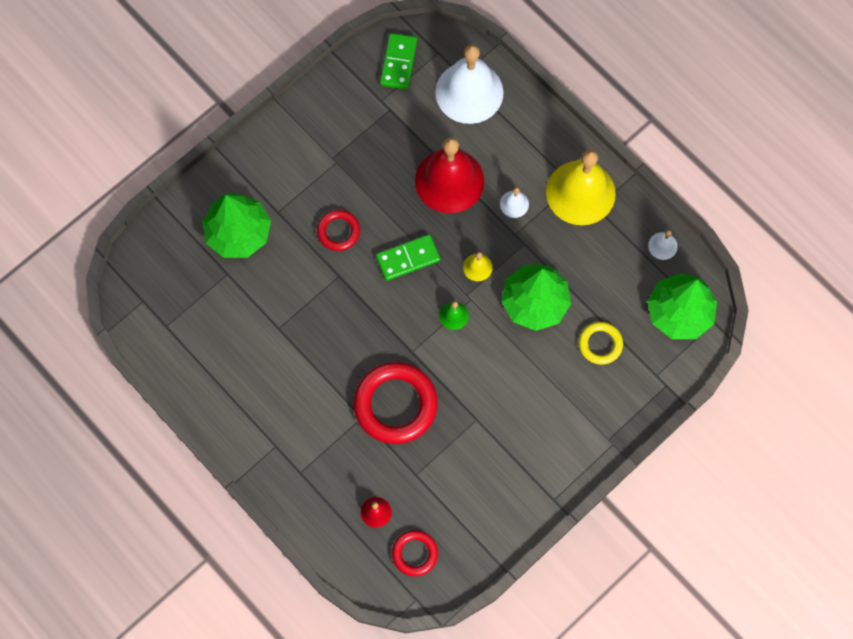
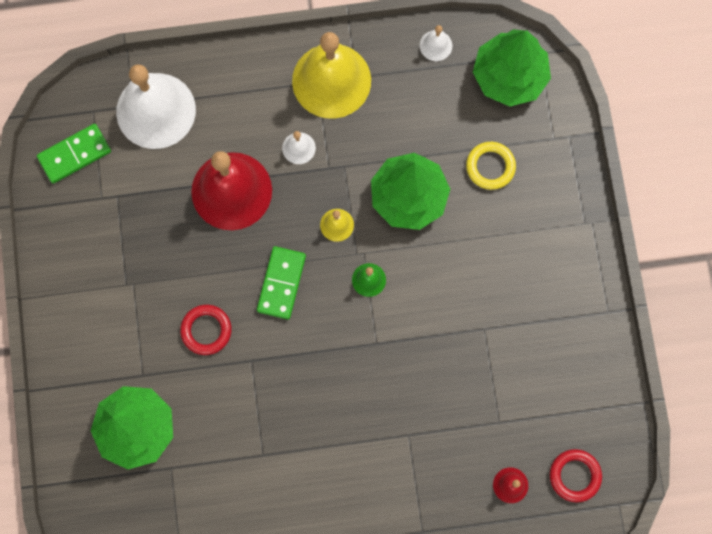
camera: 55 degrees left, 5 degrees up
red ring [353,362,438,444] -> none
green domino [380,33,417,89] -> green domino turned 75 degrees counterclockwise [37,124,111,184]

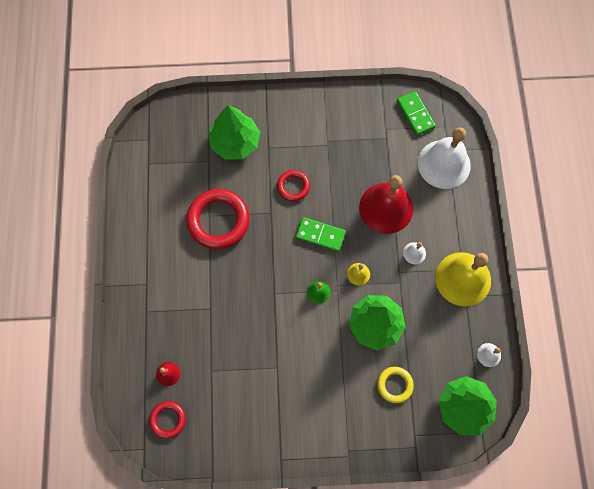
camera: 95 degrees right, 5 degrees down
none -> red ring [186,189,250,249]

